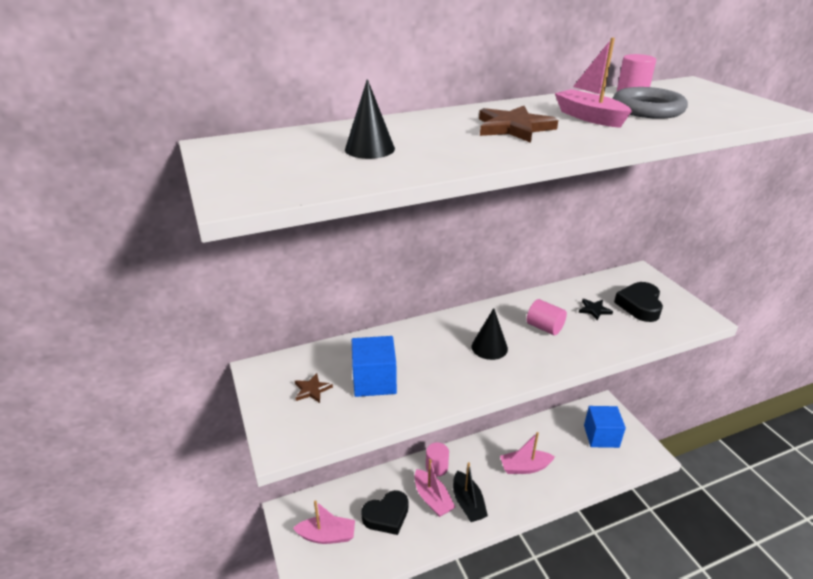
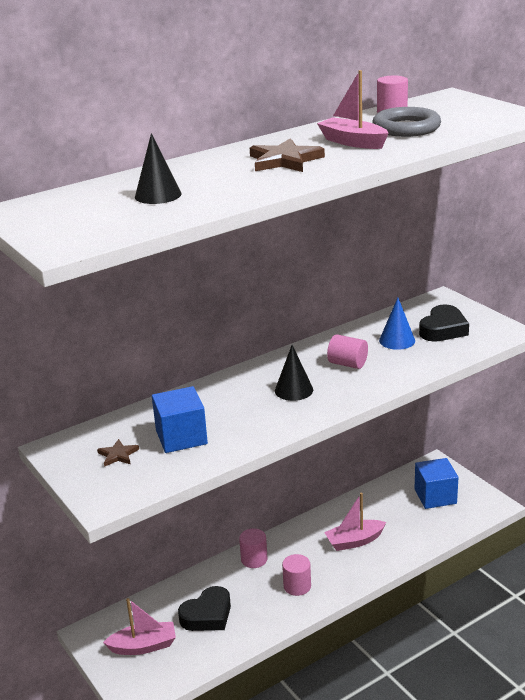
camera: 10 degrees left, 5 degrees down
pink boat [415,459,455,517] -> none
black boat [453,462,488,522] -> pink cylinder [282,554,311,596]
black star [579,299,613,321] -> blue cone [379,298,415,350]
black heart [614,282,663,322] -> black heart turned 150 degrees counterclockwise [419,304,469,342]

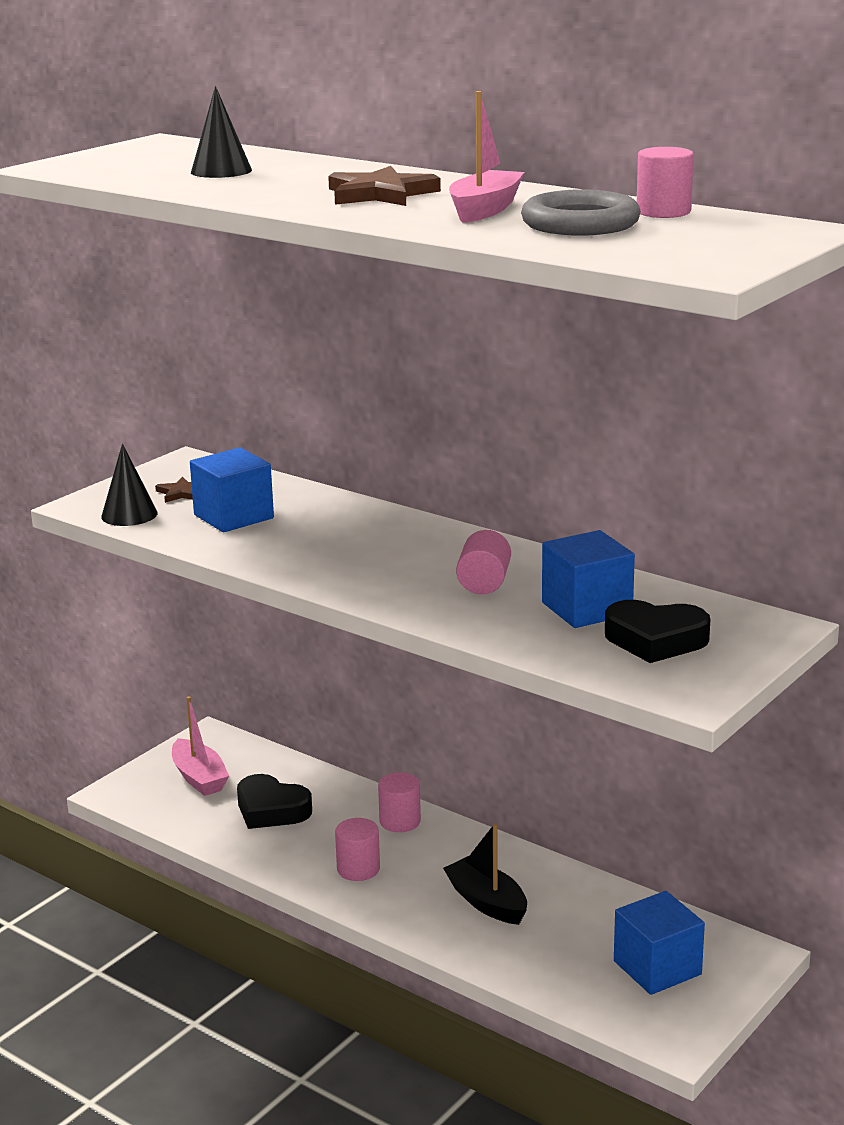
camera: 70 degrees right, 5 degrees down
black cone [275,345,313,401] -> black cone moved to [101,444,158,526]
pink boat [324,493,386,551] -> black boat [443,823,527,925]
blue cone [379,298,415,350] -> blue cube [542,530,635,628]

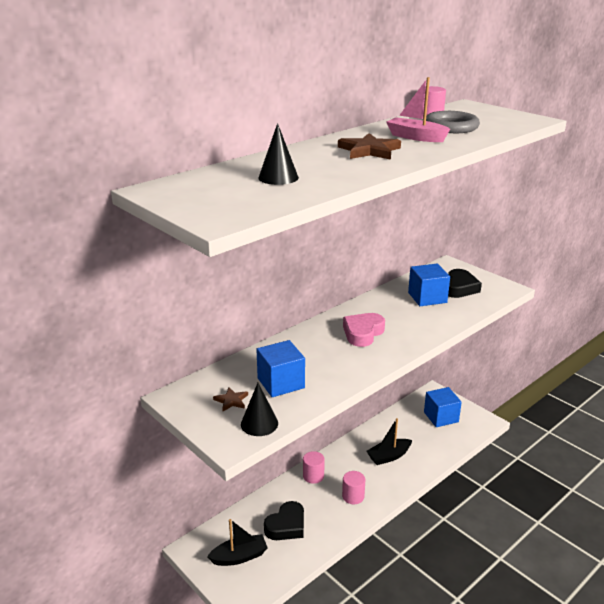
camera: 80 degrees left, 5 degrees up
pink boat [172,696,229,796] -> black boat [207,519,267,566]
pink cylinder [456,530,511,594] -> none
none -> pink heart [343,313,385,347]

